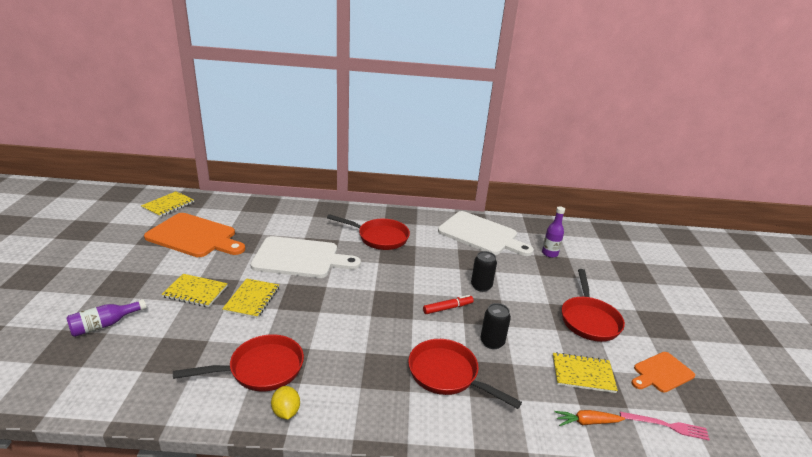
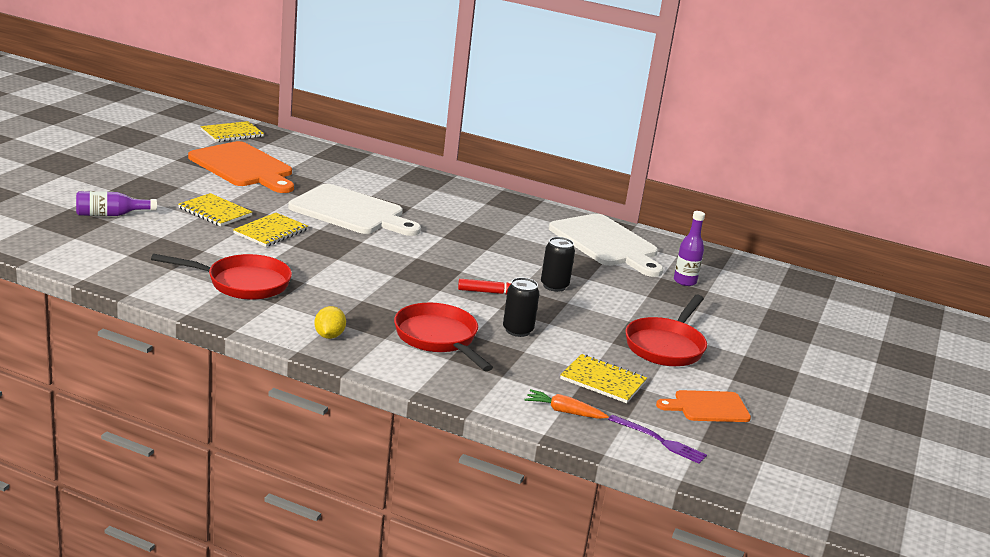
camera: 20 degrees right, 5 degrees down
yellow lemon [271,386,300,420] -> yellow lemon moved to [314,306,346,339]
red pan [327,214,410,250] -> none
pink fork [620,412,710,440] -> purple fork [608,415,707,464]

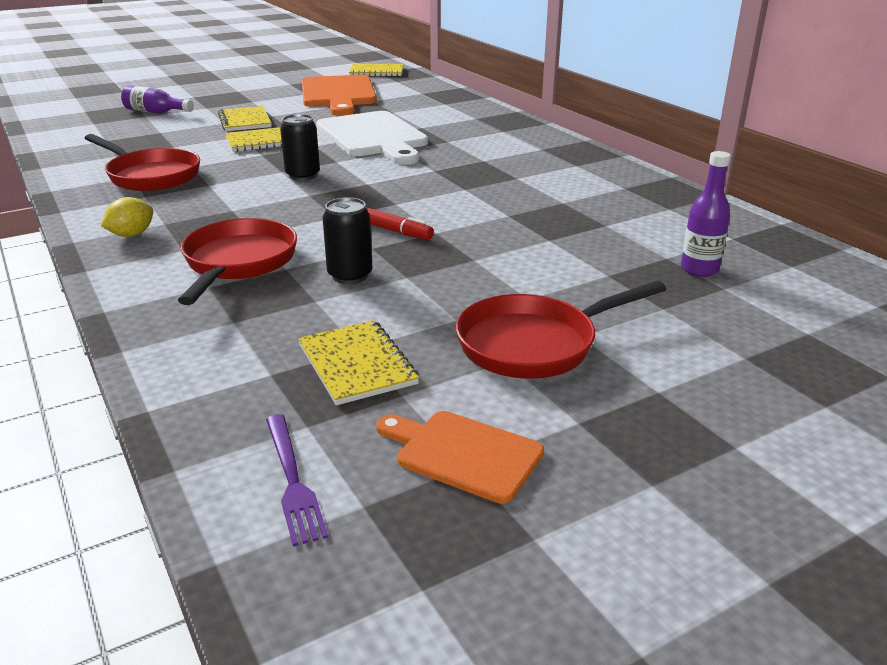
camera: 40 degrees right, 5 degrees up
orange carrot [525,389,609,419] -> none
black can [541,237,575,292] -> black can moved to [280,114,320,181]
white cutting board [549,213,663,277] -> none

